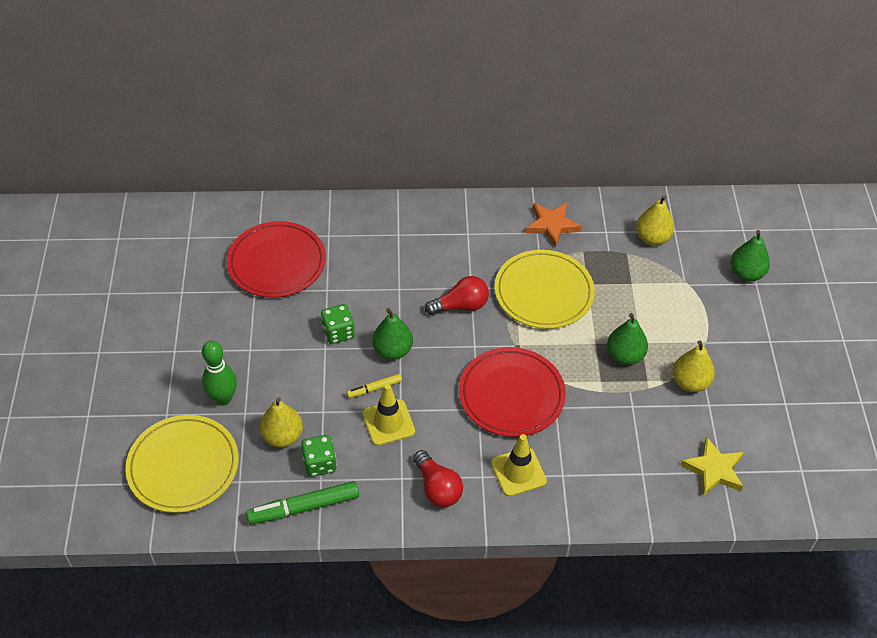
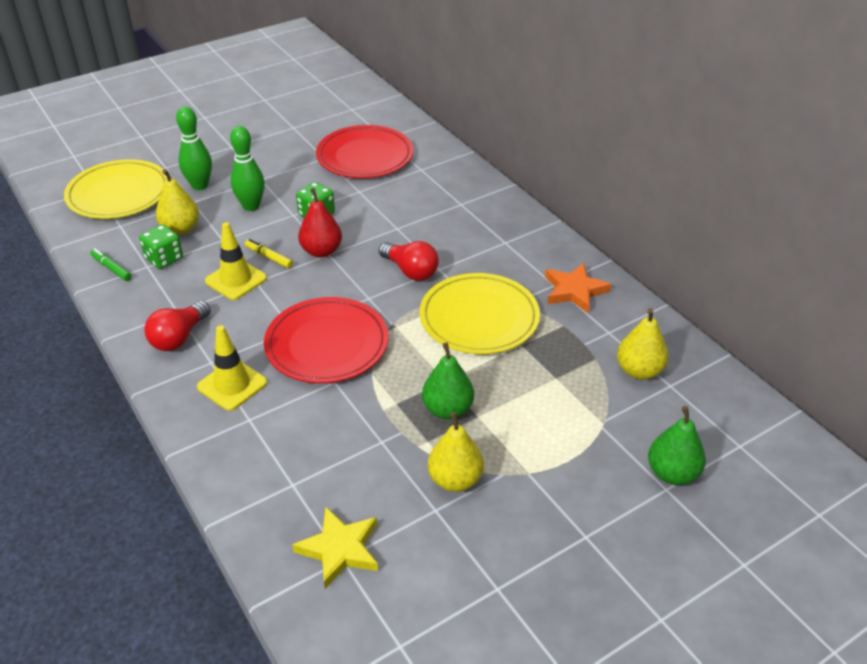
camera: 60 degrees right, 10 degrees down
green marker [246,481,359,524] -> green marker [90,248,132,281], size x0.55
green pear [372,308,413,360] -> red pear [298,188,342,258]
none -> green bowling pin [230,126,265,211]

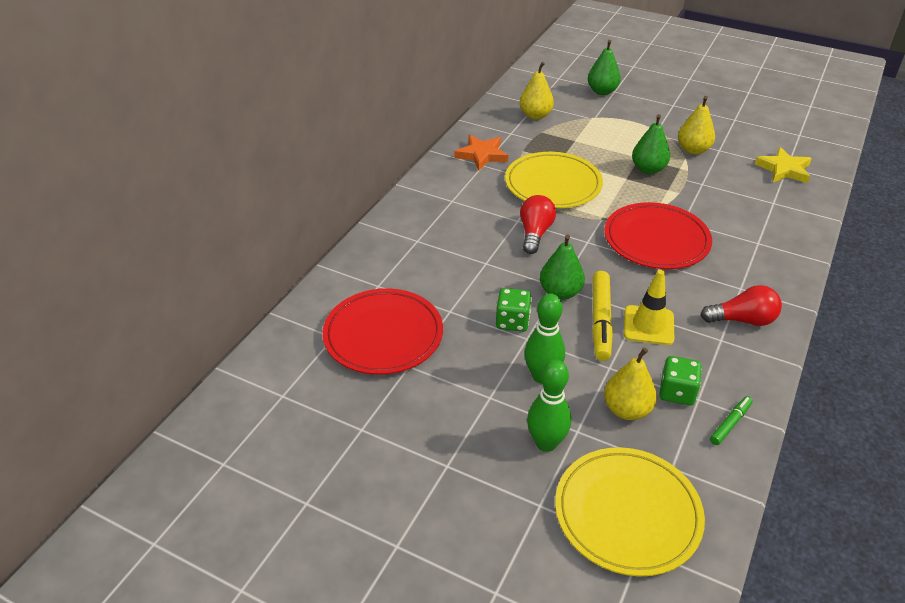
camera: 120 degrees left, 0 degrees up
green marker [90,248,132,281] -> green marker turned 150 degrees counterclockwise [710,396,753,445]
yellow traffic cone [197,325,267,411] -> none
yellow marker [245,239,293,269] -> yellow marker [592,271,613,361], size x1.83
red pear [298,188,342,258] -> green pear [540,234,585,300]

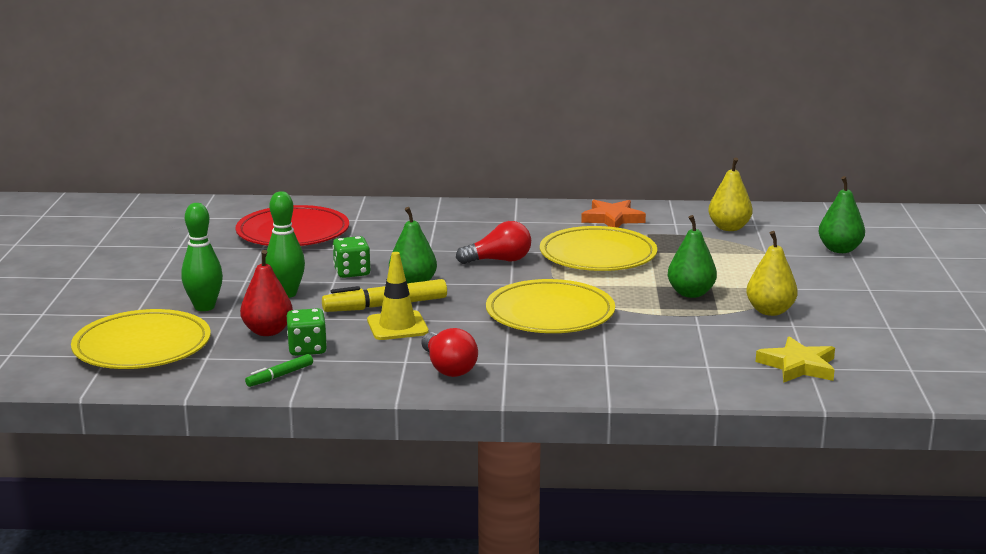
camera: 65 degrees right, 20 degrees down
yellow pear [604,348,657,420] -> red pear [240,250,293,336]
red plate [605,202,712,269] -> yellow plate [486,279,615,333]
green marker [710,396,753,445] -> green marker turned 120 degrees clockwise [245,354,313,387]

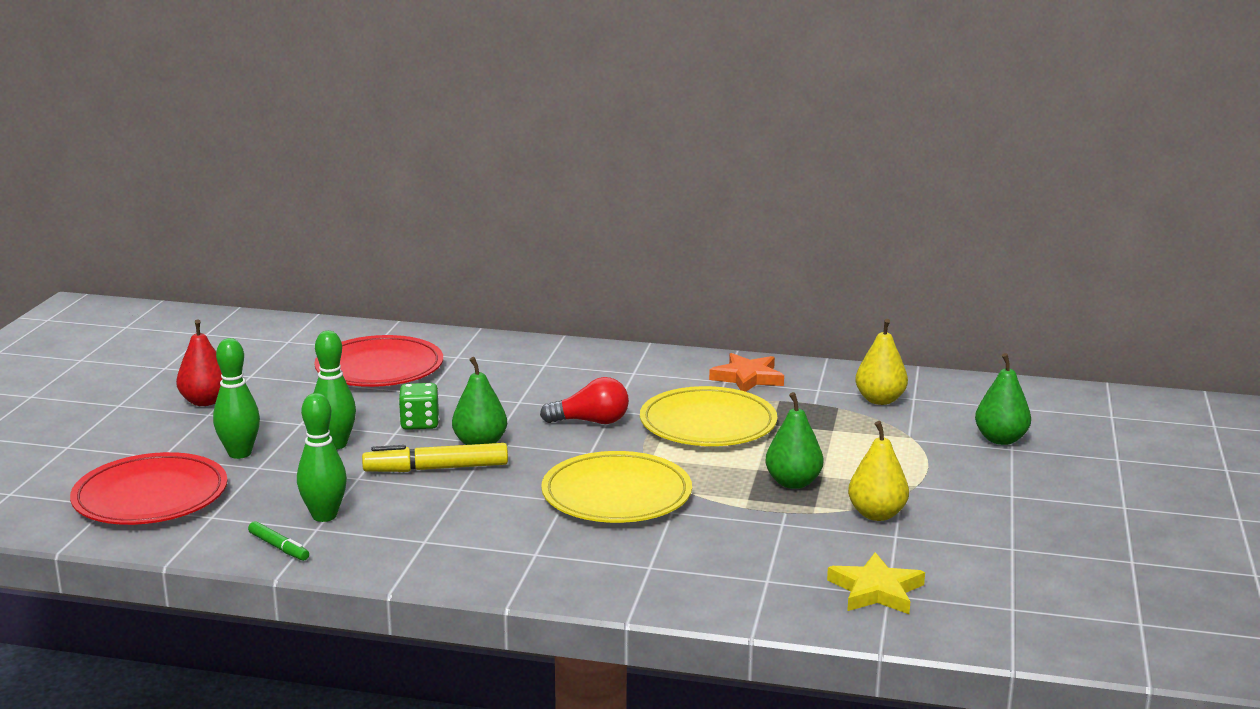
camera: 10 degrees right, 0 degrees up
yellow plate [71,309,211,369] -> red plate [70,452,228,525]
red pear [240,250,293,336] -> red pear moved to [176,319,222,406]
green marker [245,354,313,387] -> green marker turned 105 degrees counterclockwise [248,521,309,561]
green dice [287,308,327,356] -> green bowling pin [297,393,347,522]
yellow traffic cone [367,252,429,340] -> none
red light bulb [421,328,478,377] -> none

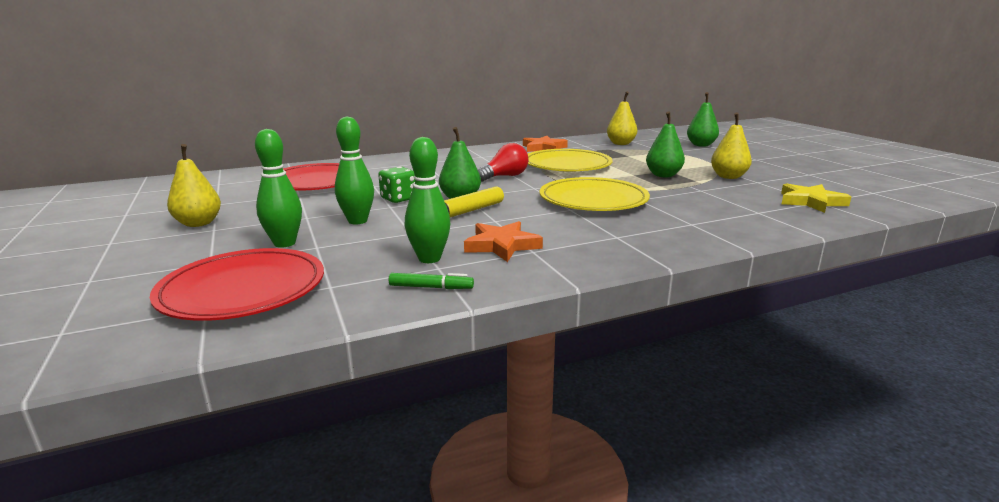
camera: 35 degrees left, 0 degrees up
red pear [176,319,222,406] -> yellow pear [167,144,221,227]
none -> orange star [464,221,543,262]

